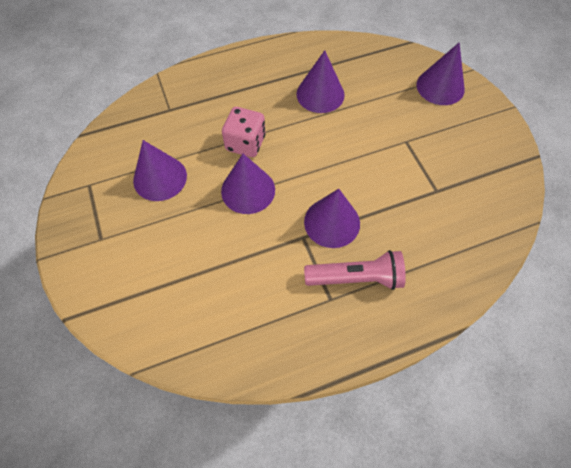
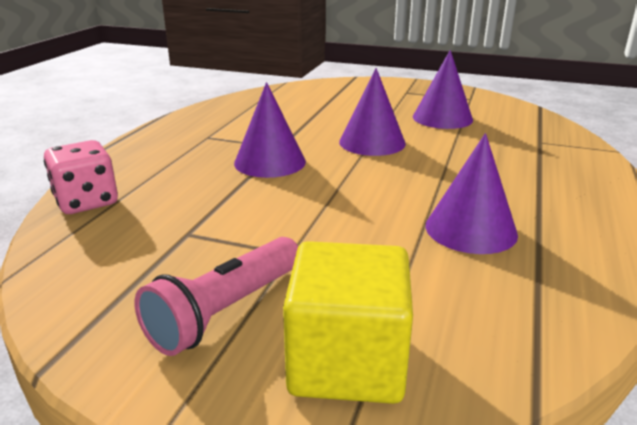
camera: 130 degrees right, 35 degrees down
pink dice [222,107,265,157] -> pink dice moved to [44,140,118,214]
pink flashlight [304,250,406,290] -> pink flashlight moved to [134,237,298,356]
purple cone [417,43,465,105] -> yellow cube [283,241,413,404]

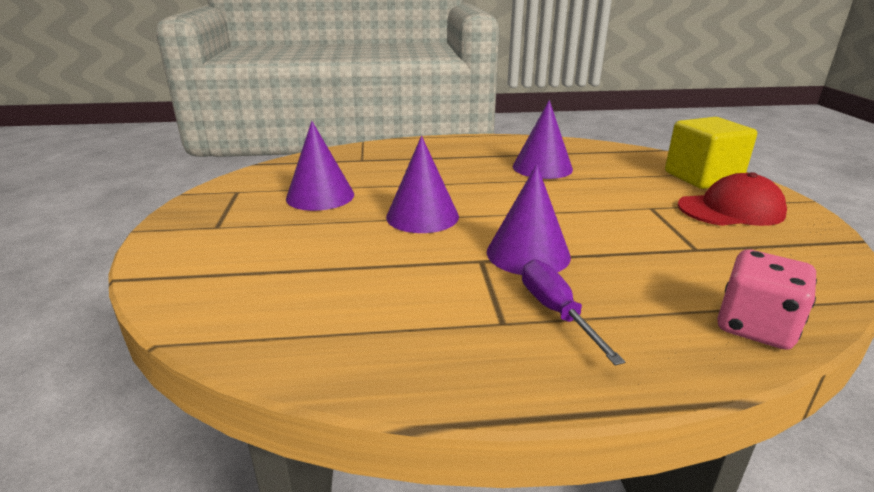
camera: 115 degrees left, 0 degrees up
pink flashlight [134,237,298,356] -> red cap [678,172,787,226]
none -> purple screwdriver [522,259,625,365]

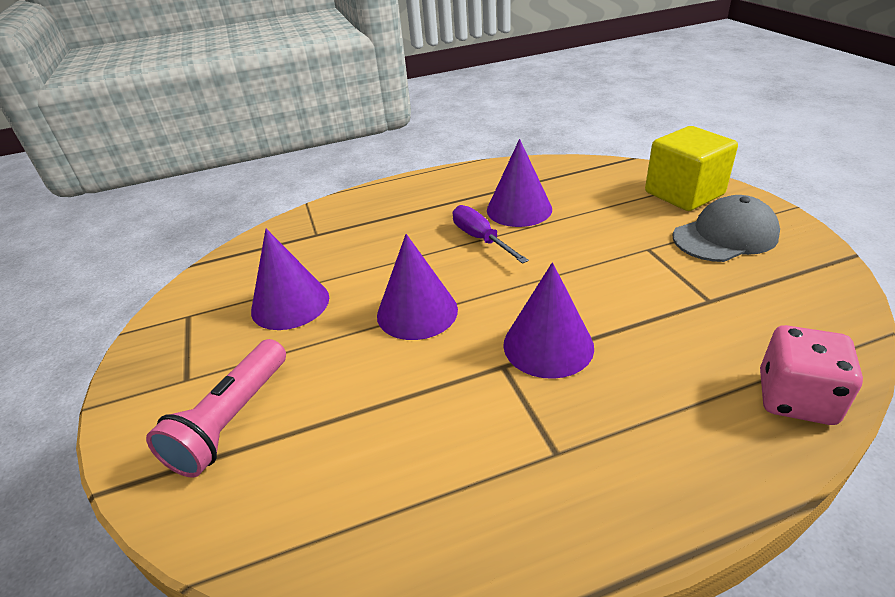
camera: 10 degrees left, 10 degrees up
purple screwdriver [522,259,625,365] -> purple screwdriver moved to [453,205,529,264]
red cap [678,172,787,226] -> grey cap [673,195,780,262]
none -> pink flashlight [146,339,286,478]

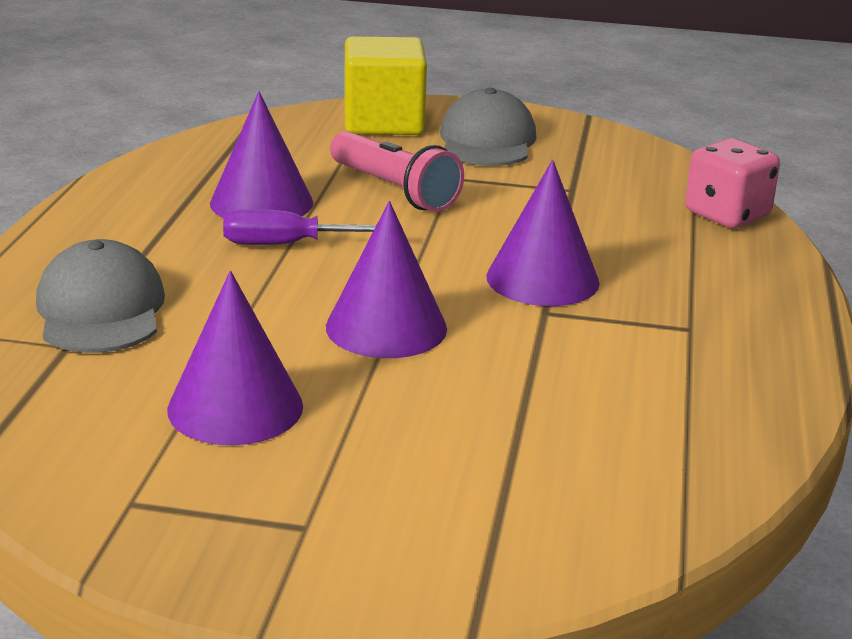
camera: 65 degrees left, 10 degrees down
pink flashlight [146,339,286,478] -> pink flashlight moved to [330,131,464,212]
none -> grey cap [36,239,165,353]

